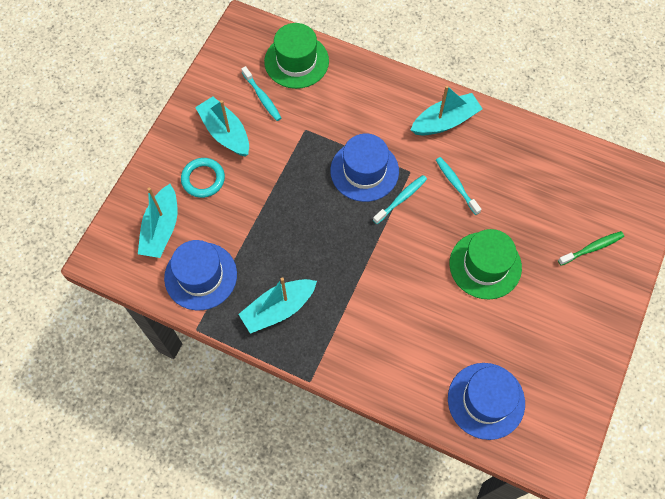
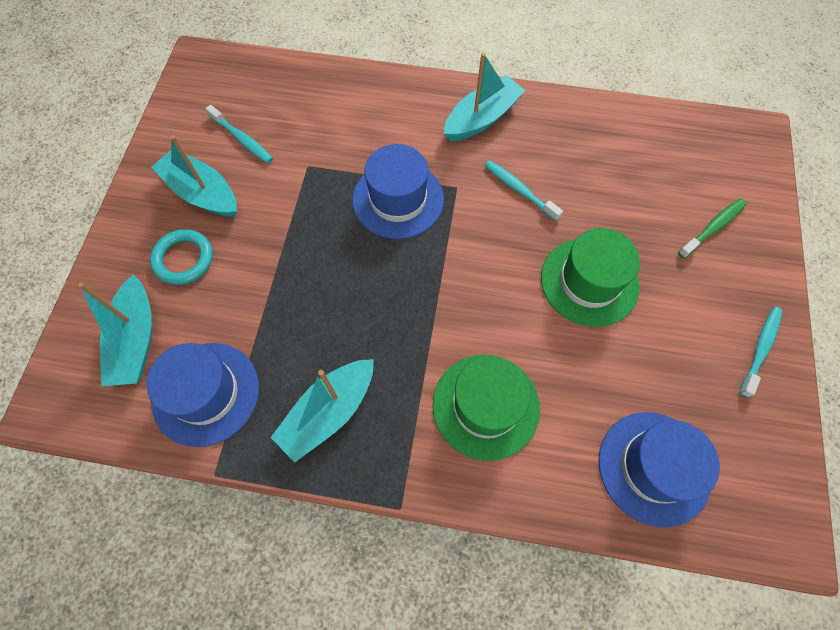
camera: 15 degrees left, 0 degrees up
green hat [264,23,329,89] -> green hat moved to [433,355,540,461]
turquoise toothbrush [373,175,427,224] -> turquoise toothbrush moved to [740,306,782,398]

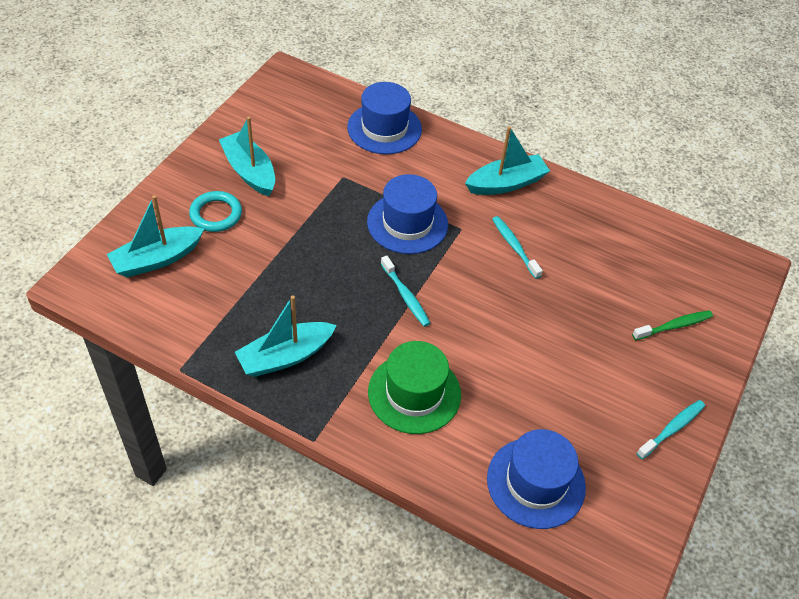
camera: 15 degrees right, 15 degrees down
turquoise boat [78,275,152,386] -> turquoise boat turned 45 degrees clockwise [107,195,204,278]
blue hat [146,343,259,447] -> blue hat moved to [347,82,422,154]
turquoise toothbrush [206,105,273,163] -> turquoise toothbrush moved to [381,256,430,327]
green hat [541,228,640,327] -> none

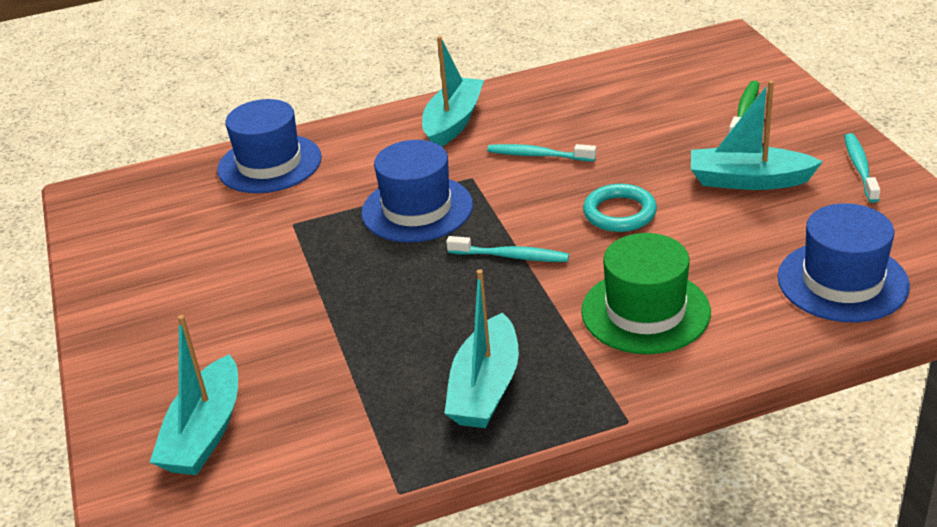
camera: 40 degrees left, 15 degrees down
turquoise ring [189,191,242,232] -> turquoise ring moved to [583,184,657,232]
turquoise boat [219,116,275,196] -> turquoise boat moved to [691,80,823,190]

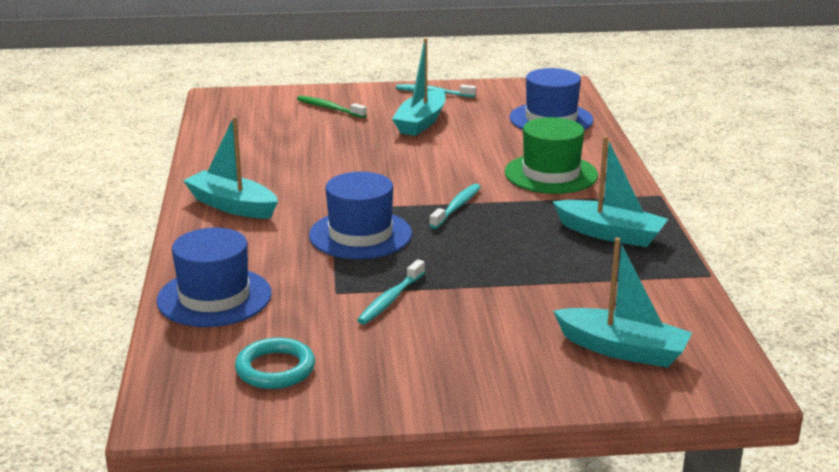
camera: 80 degrees left, 10 degrees down
turquoise toothbrush [487,144,596,161] -> turquoise toothbrush moved to [357,259,425,324]
turquoise ring [583,184,657,232] -> turquoise ring moved to [235,337,315,389]

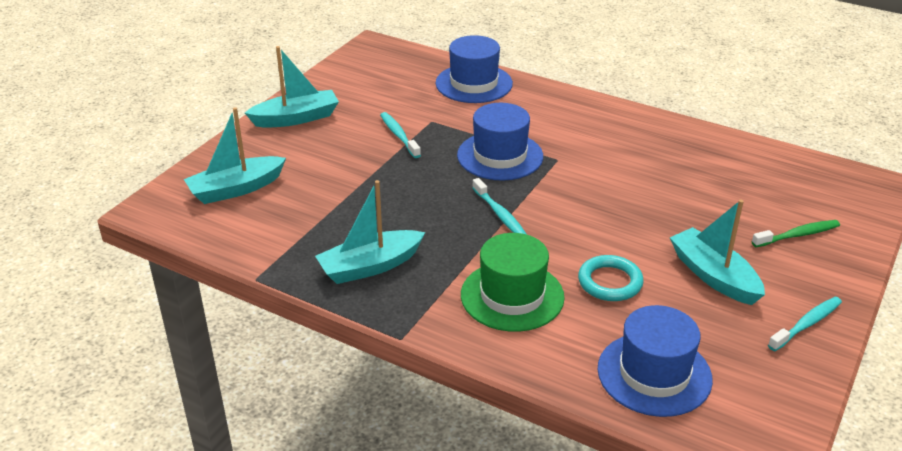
camera: 125 degrees right, 10 degrees up
turquoise boat [183,116,278,219] -> turquoise boat moved to [245,46,339,128]
turquoise ring [235,337,315,389] -> turquoise ring moved to [578,255,644,301]

